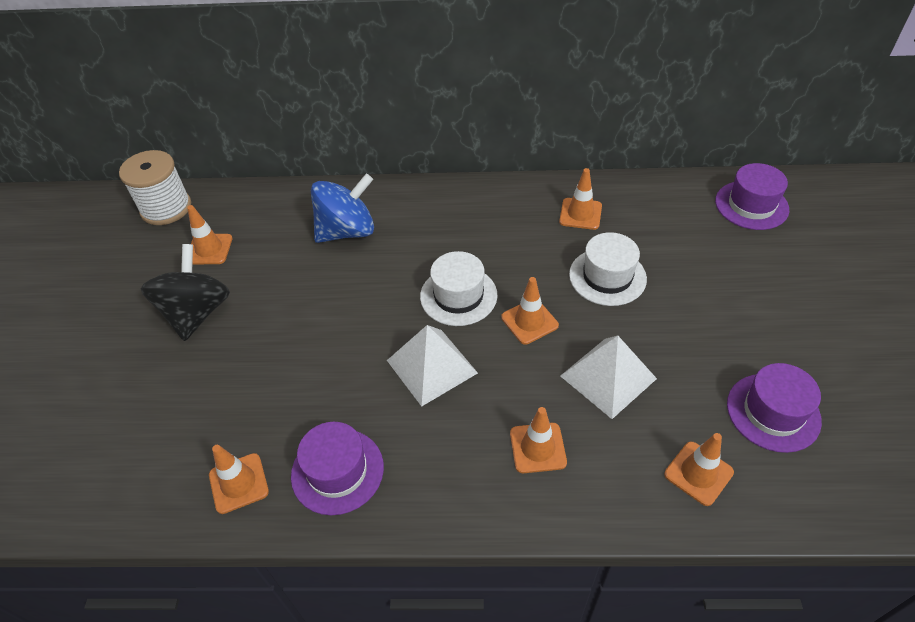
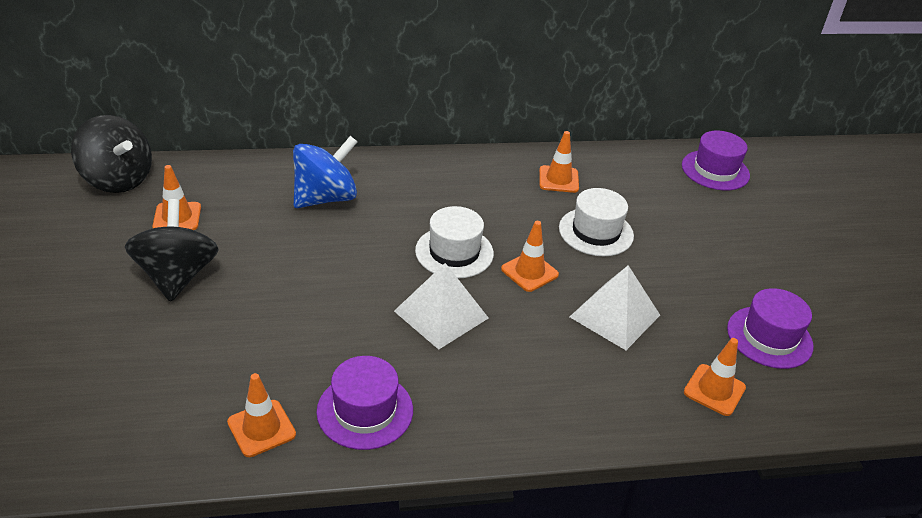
camera: 15 degrees left, 10 degrees down
white spool [119,150,191,225] -> black spinning top [71,115,152,193]
orange traffic cone [510,407,567,473] -> none

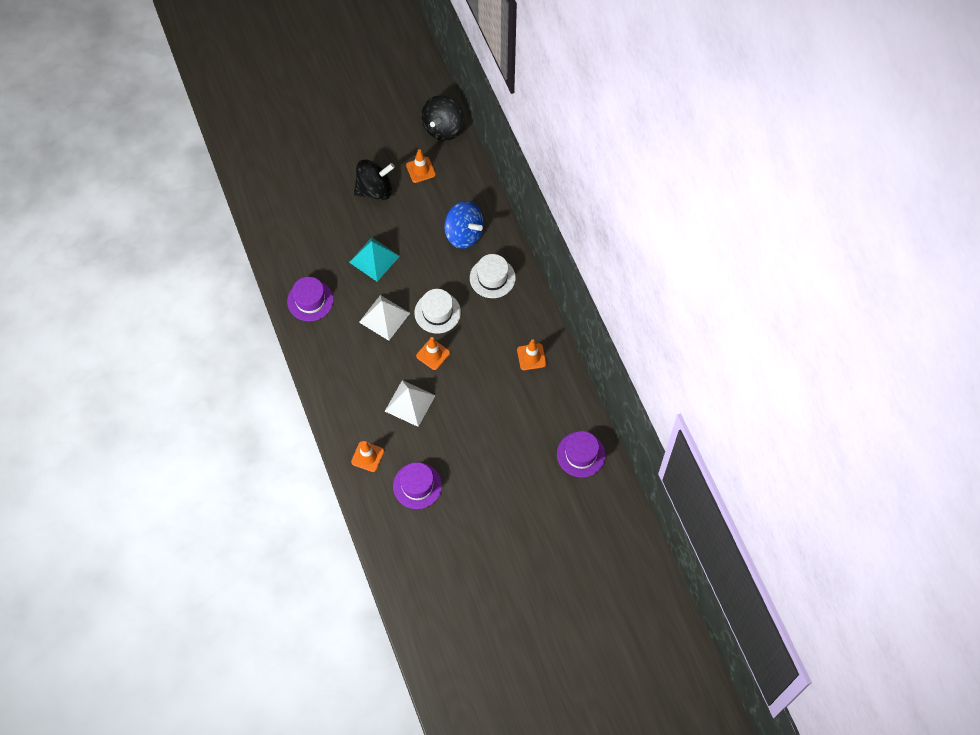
camera: 80 degrees right, 25 degrees up
orange traffic cone [227,373,296,457] -> none
white hat [559,188,634,256] -> white hat moved to [470,254,516,298]
none -> turquoise pyramid [349,237,400,282]

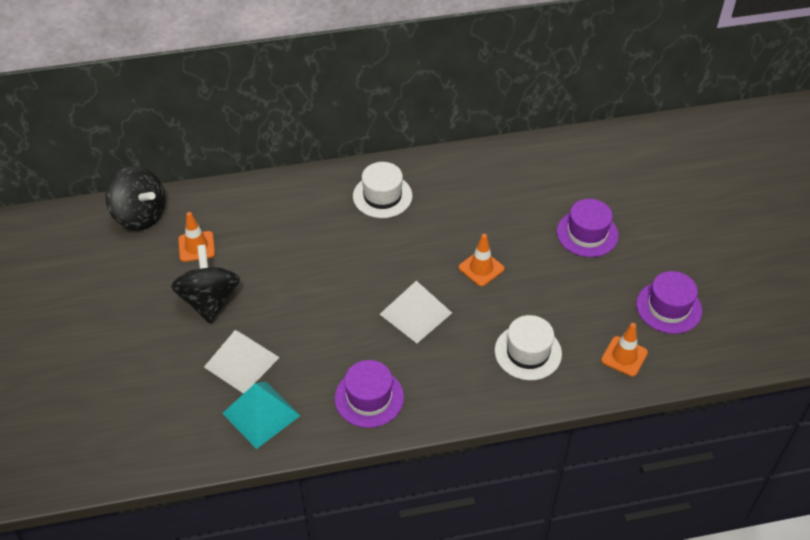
camera: 80 degrees left, 15 degrees down
turquoise pyramid [349,237,400,282] -> turquoise pyramid moved to [222,381,300,449]
white pyramid [385,380,436,427] -> white pyramid moved to [204,330,280,394]
white hat [414,289,461,333] -> white hat moved to [495,315,562,380]
blue spinning top [444,201,484,249] -> none
orange traffic cone [517,339,546,370] -> none
purple hat [557,431,605,477] -> purple hat moved to [557,199,619,257]

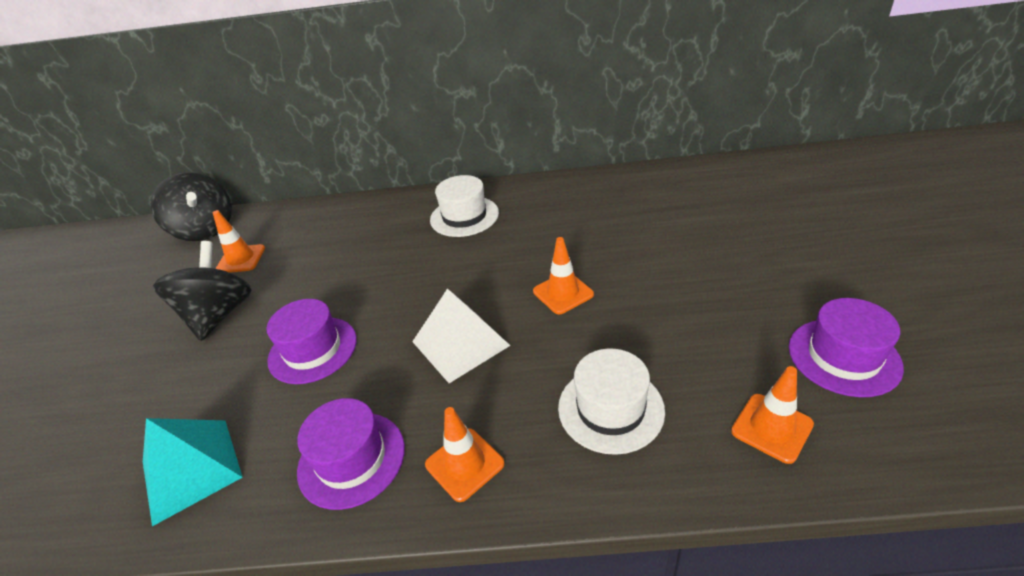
camera: 15 degrees right, 10 degrees down
white pyramid [204,330,280,394] -> none
purple hat [557,199,619,257] -> purple hat moved to [267,299,357,384]
none -> orange traffic cone [425,407,505,502]

